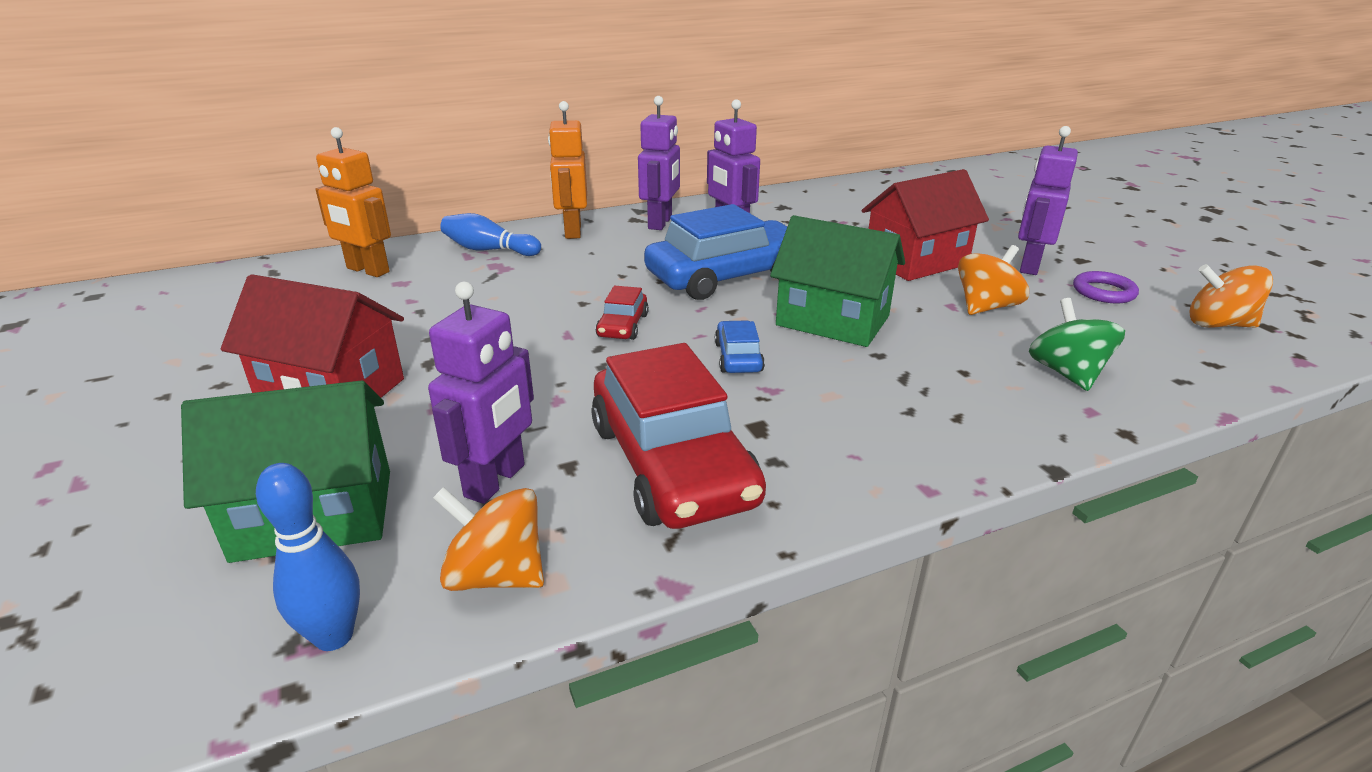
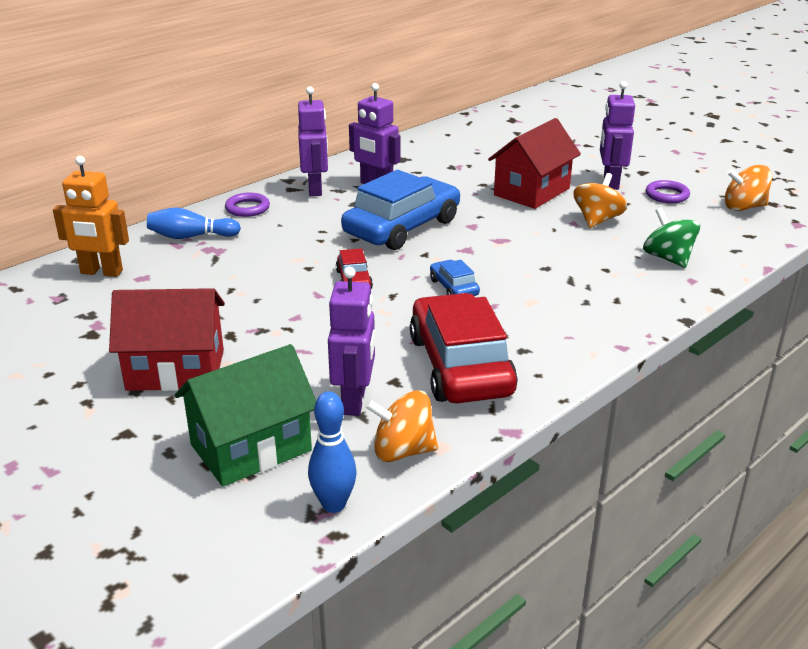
camera: 20 degrees left, 0 degrees up
orange robot [548,101,587,239] -> purple ring [225,193,270,217]
red car [592,343,766,529] -> red car turned 150 degrees counterclockwise [410,293,518,403]
green house [770,215,905,347] -> none

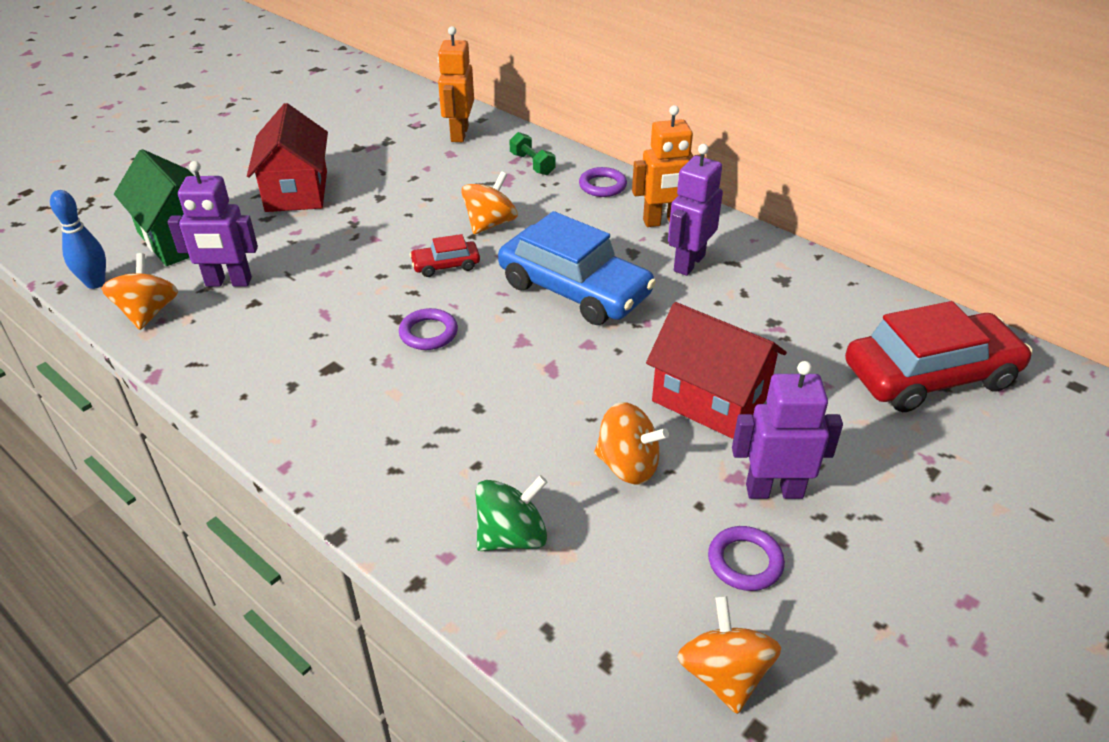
camera: 85 degrees right, 10 degrees up
blue bowling pin [147,208,241,239] -> green dumbbell [509,132,556,175]
purple robot [298,86,328,196] -> orange robot [632,105,706,227]
red car [410,293,518,403] -> red car moved to [845,301,1033,412]
blue car [430,260,480,296] -> purple ring [399,308,458,350]
none -> orange spinning top [461,171,518,234]

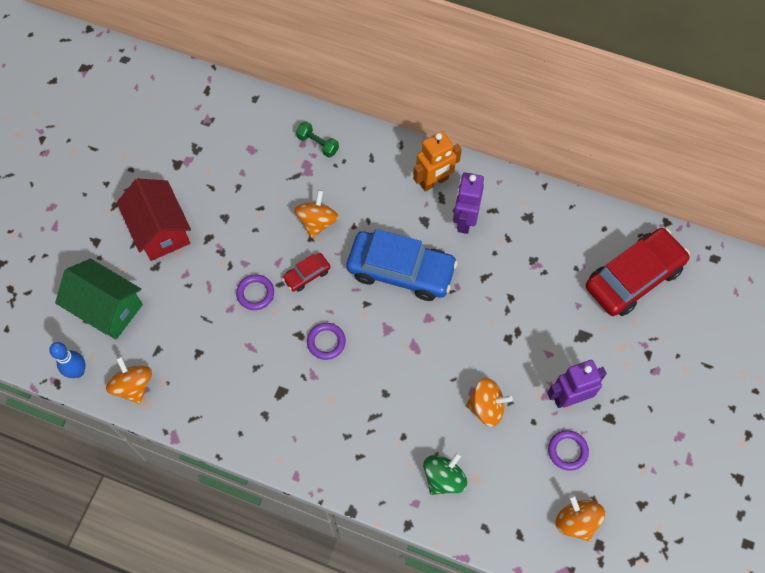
camera: 20 degrees left, 25 degrees up
purple robot [168,161,258,287] -> none
orange robot [438,26,474,142] -> none
purple ring [579,167,627,197] -> purple ring moved to [236,275,274,310]
red house [646,302,787,439] -> none

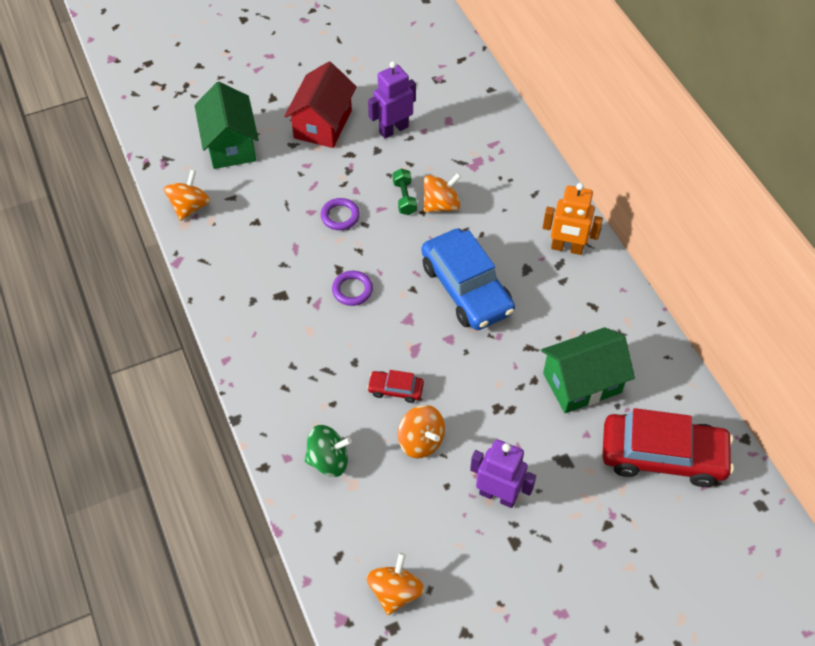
camera: 45 degrees right, 10 degrees down
blue bowling pin [49,342,86,378] -> none
red car [282,253,330,292] -> red car moved to [367,370,424,403]
green dumbbell [296,121,339,158] -> green dumbbell moved to [393,169,417,215]
purple robot [453,173,484,234] -> purple robot moved to [368,61,416,138]
purple ring [548,430,589,471] -> none
none -> green house [541,327,635,413]

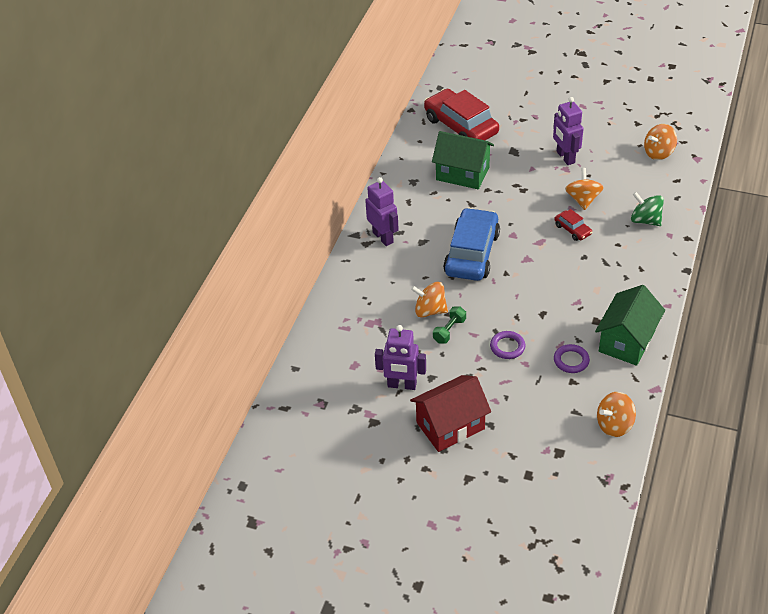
camera: 135 degrees left, 10 degrees down
green house [194,82,259,169] -> green house moved to [595,285,665,366]
purple ring [332,271,373,306] -> purple ring moved to [554,344,590,373]
orange robot [542,183,603,255] -> purple robot [365,177,399,246]

